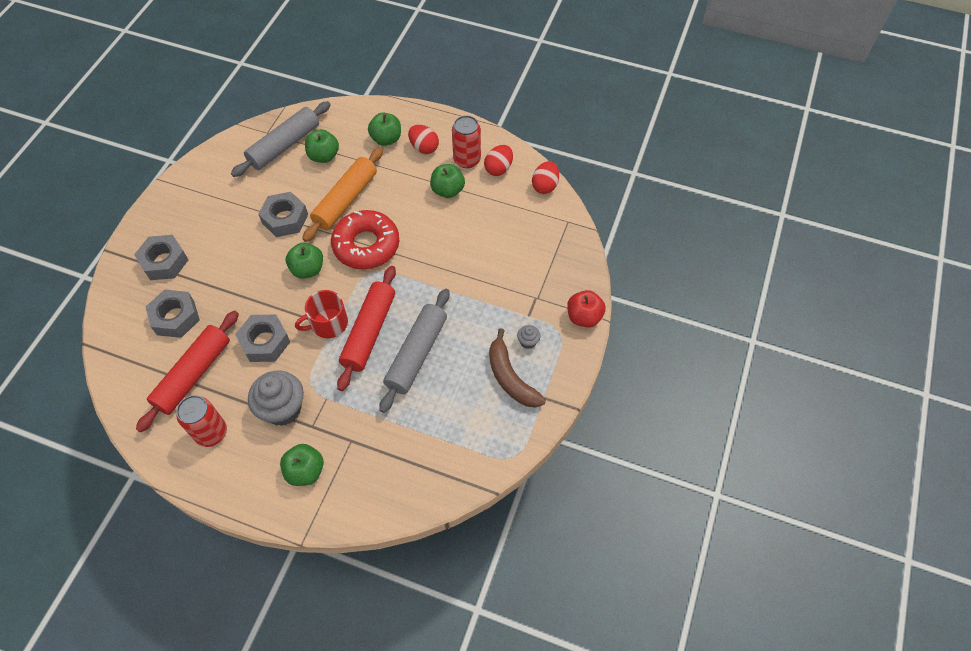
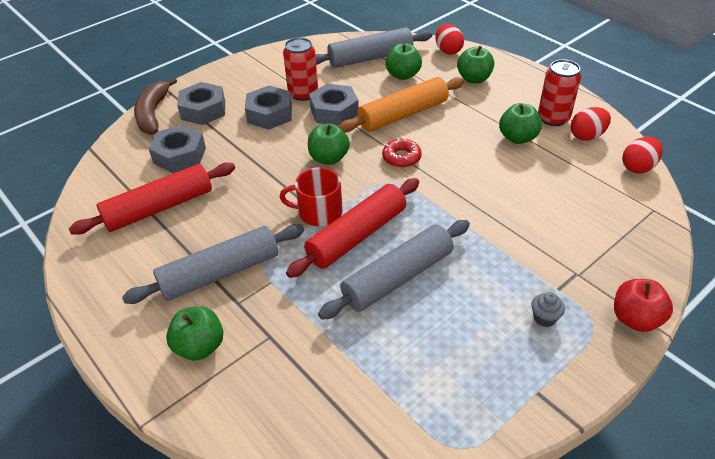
camera: 30 degrees right, 15 degrees down
red can [176,395,227,447] -> red can moved to [283,37,318,101]
grey nut [235,315,290,362] -> grey nut moved to [245,86,292,130]
grey cupcake [248,371,304,426] -> grey rolling pin [122,224,304,304]
red donut [331,210,399,269] -> red donut [382,138,422,168], size x0.50
red egg [408,125,439,154] -> red egg moved to [435,24,464,55]
brown banana [489,328,546,408] -> brown banana moved to [134,77,177,135]

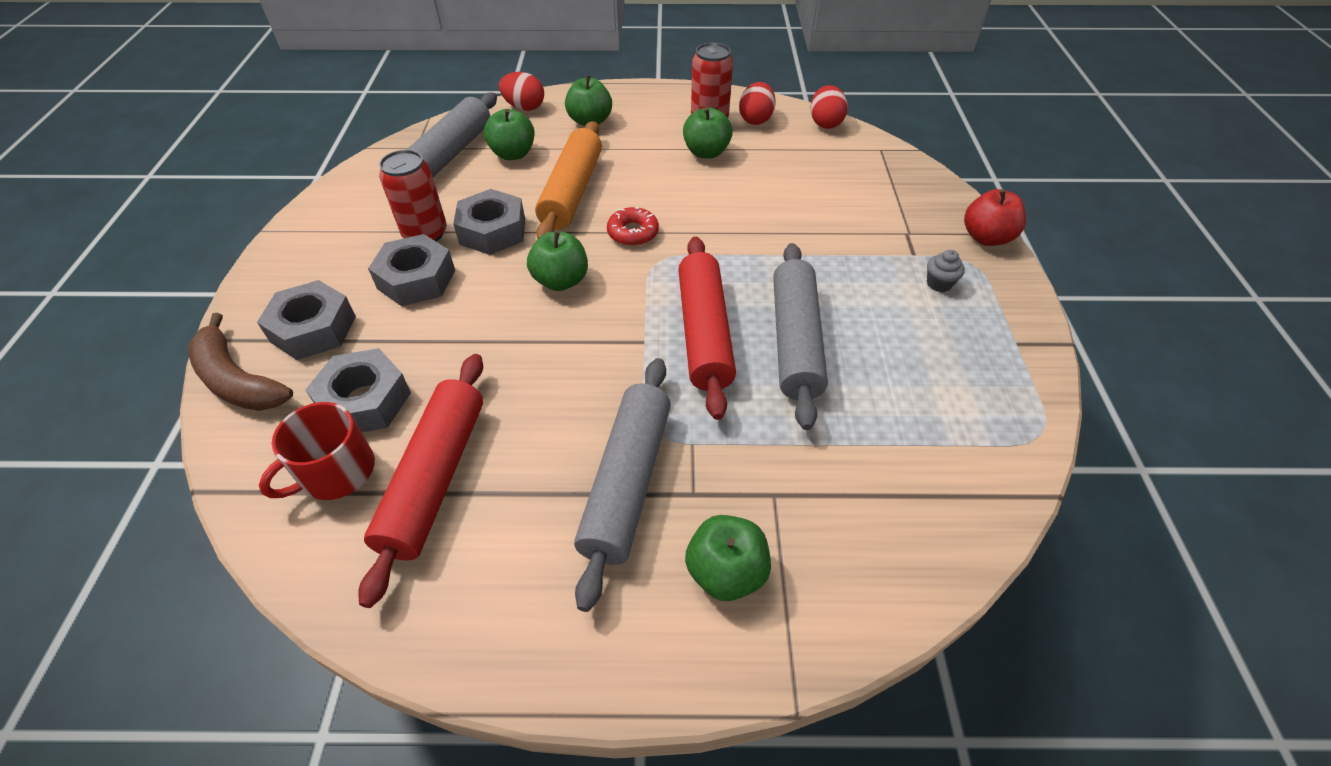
camera: 50 degrees left, 5 degrees up
red mug [280,167,343,226] -> red mug moved to [259,402,375,500]

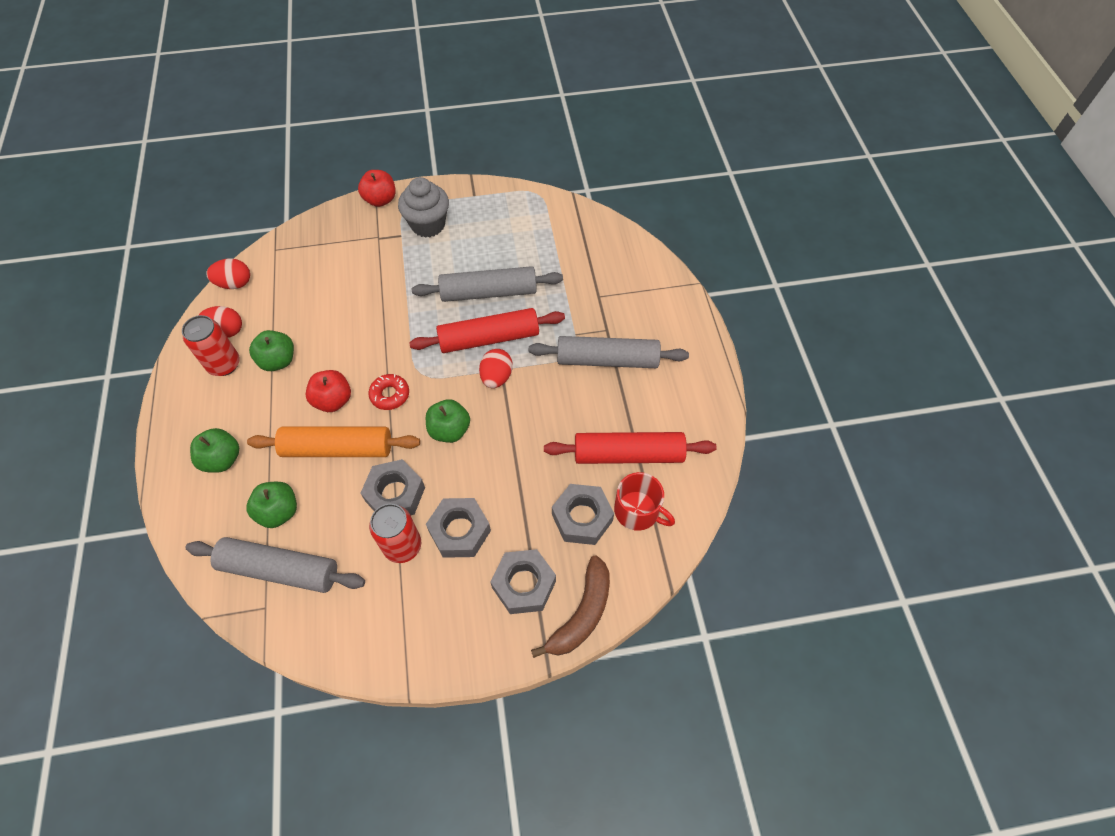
camera: 100 degrees left, 10 degrees up
red egg [499,72,544,111] -> red egg moved to [479,349,513,388]
green apple [685,515,771,601] -> none
grey cupcake [927,250,965,292] -> grey cupcake [398,177,449,238], size x2.22
none -> red apple [306,370,351,412]

